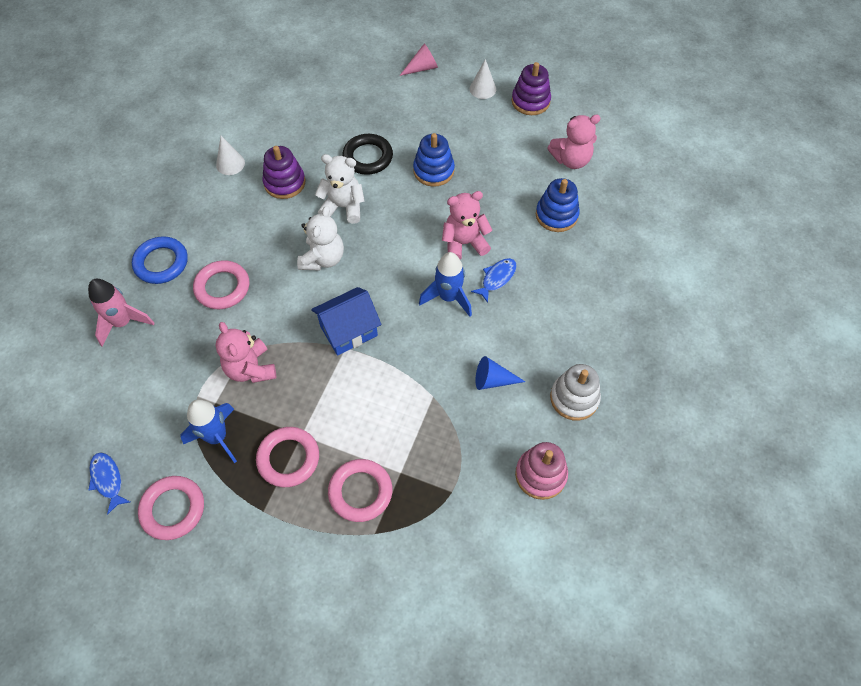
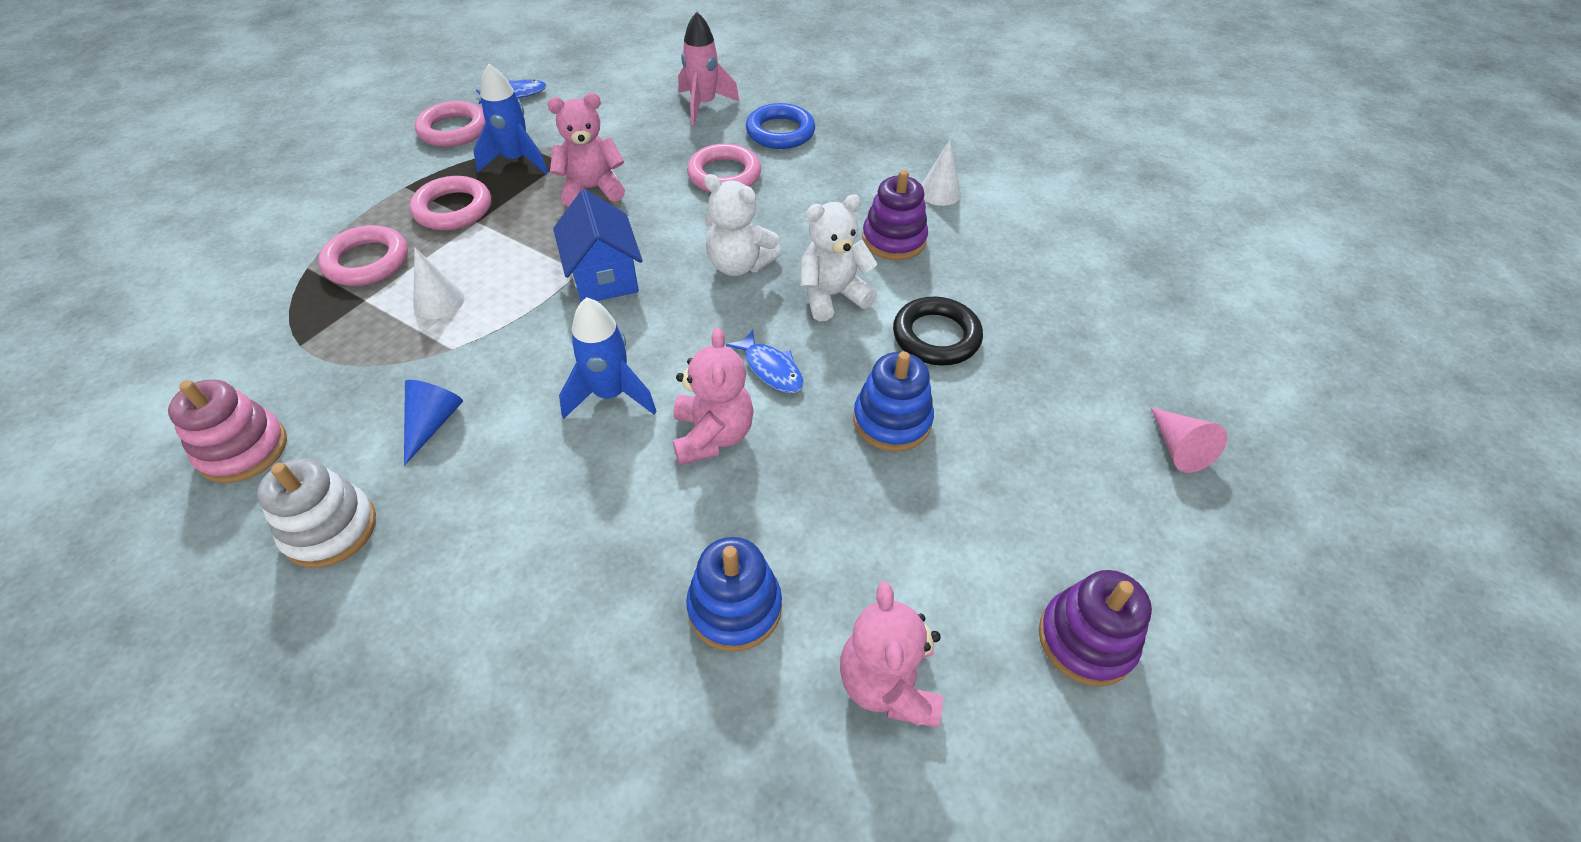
camera: 100 degrees right, 10 degrees down
white teddy bear [315,154,365,224] -> white teddy bear turned 135 degrees counterclockwise [801,194,877,321]
white cone [470,59,496,99] -> white cone moved to [413,247,465,319]
blue fish [471,258,516,303] -> blue fish moved to [726,330,804,393]

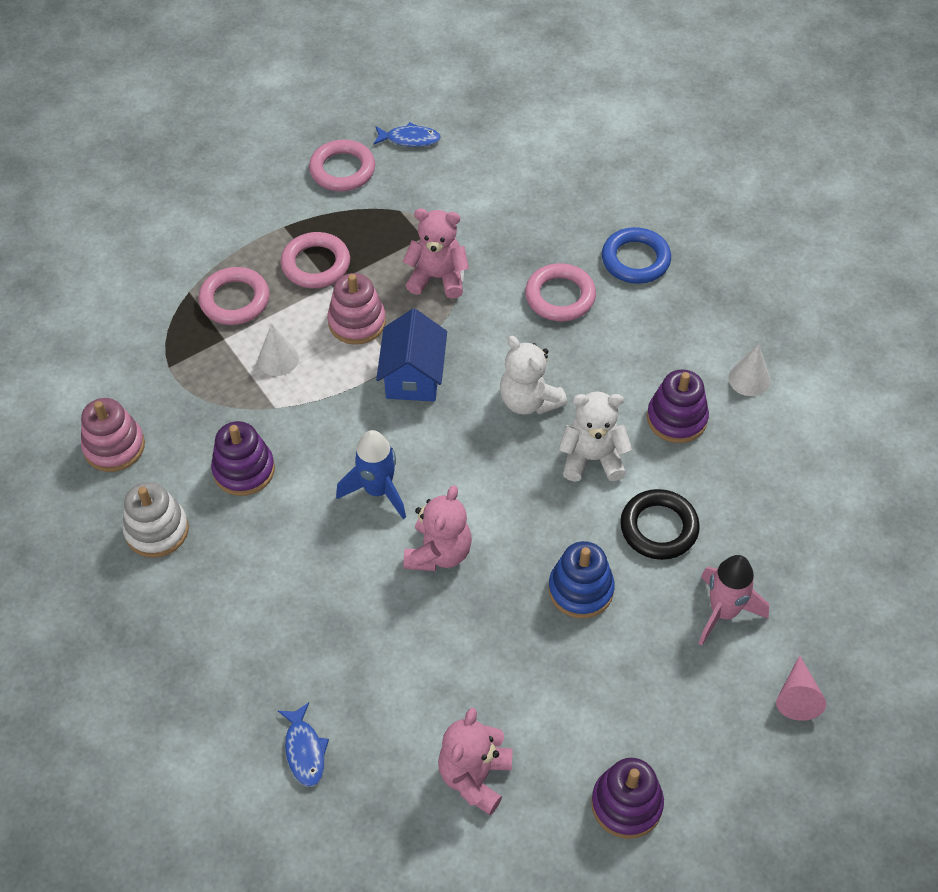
camera: 25 degrees right, 5 degrees up
blue cone [404,380,463,466] -> purple stacking toy [211,421,275,496]
blue rocket [473,63,548,174] -> none
pink rocket [678,12,740,125] -> pink rocket moved to [698,555,769,646]
blue stacking toy [686,537,782,652] -> none
blue fish [726,330,804,393] -> blue fish moved to [278,702,329,787]
none -> pink stacking toy [327,273,386,345]

